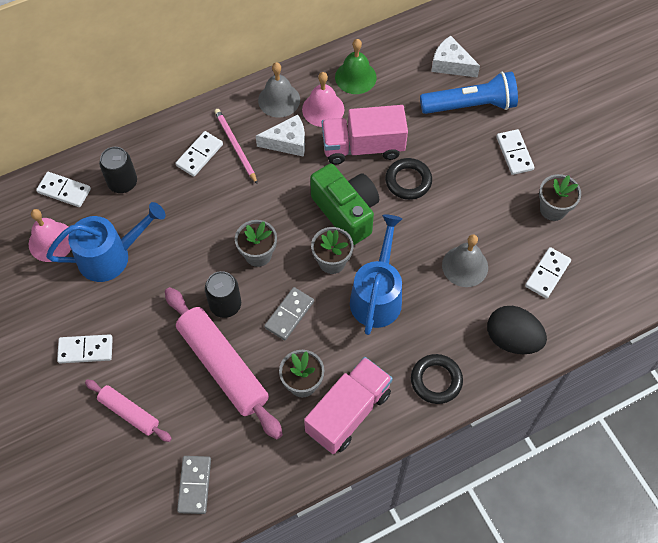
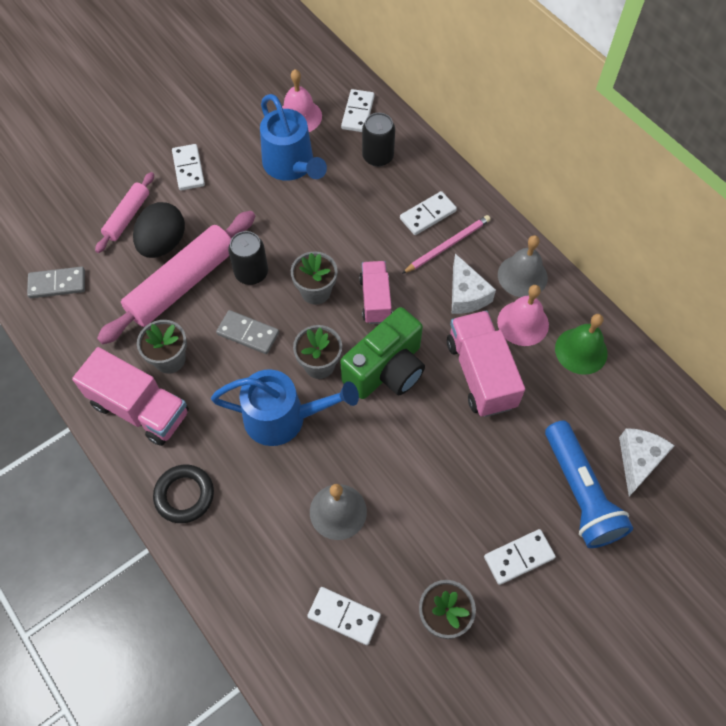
camera: 80 degrees right, 0 degrees up
white domino [175,131,223,177] -> white domino turned 60 degrees counterclockwise [400,191,457,235]
black ring [385,158,432,200] -> none
black egg [487,306,547,354] -> black egg moved to [133,202,185,258]
none -> pink truck [359,261,392,324]

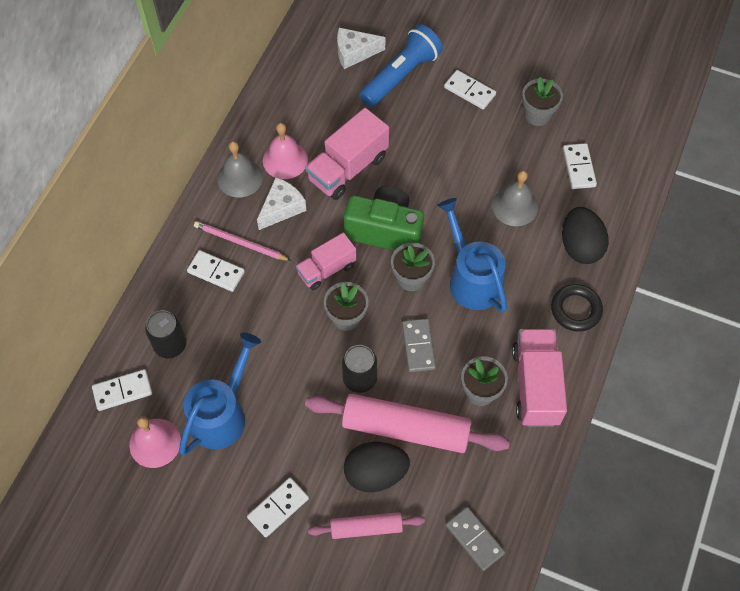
camera: 120 degrees left, 0 degrees up
green bell [555,314,608,375] -> none
none -> black egg [562,207,609,264]

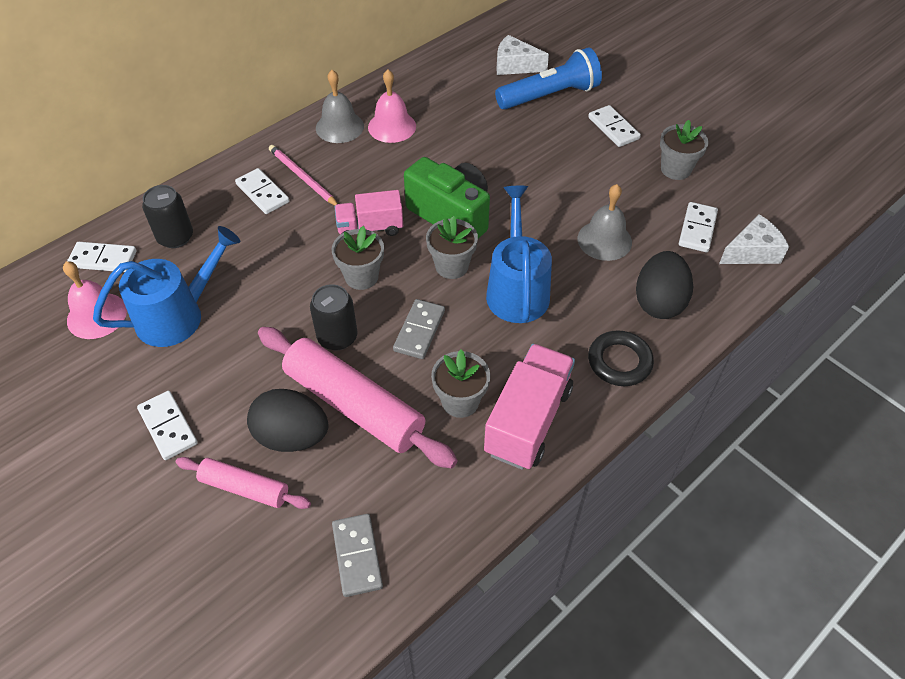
camera: 25 degrees right, 10 degrees down
white domino [247,478,309,537] -> white domino turned 75 degrees clockwise [137,391,198,460]
white cheese [257,177,307,230] -> white cheese moved to [719,214,789,264]
pink truck [305,108,389,200] -> none

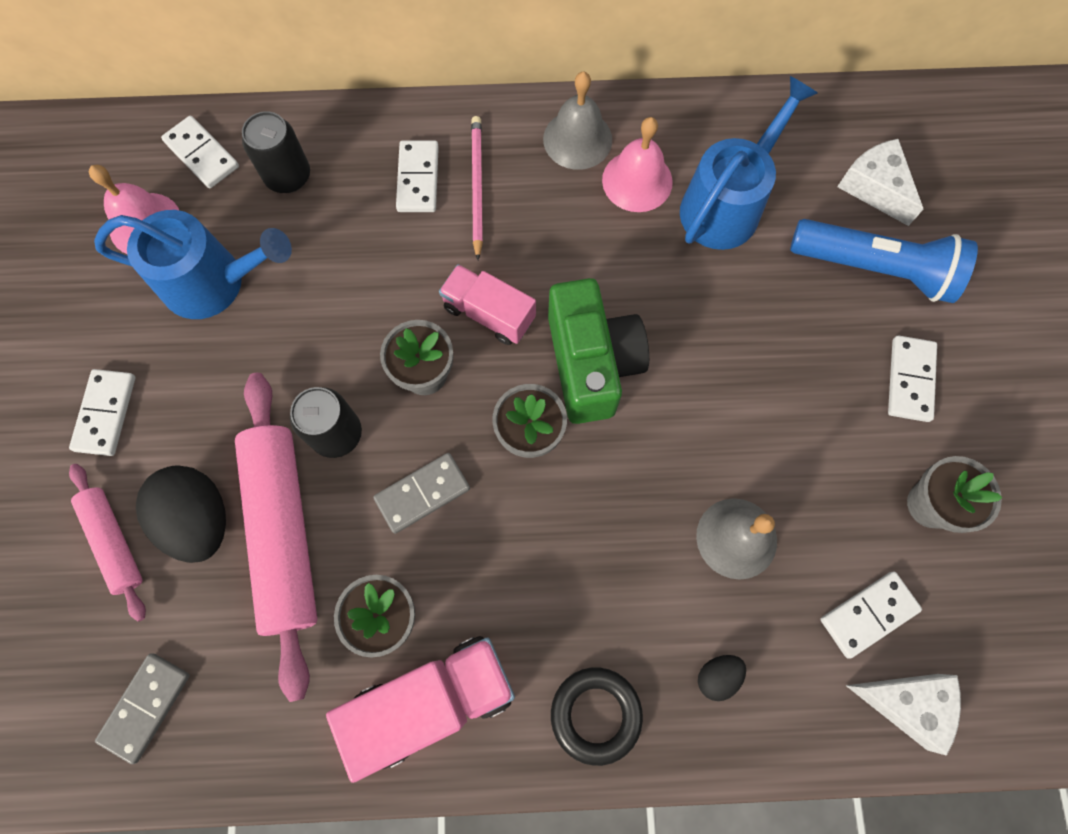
camera: 40 degrees right, 20 degrees up
blue watering can [486,186,552,323] -> blue watering can moved to [680,76,818,250]
black egg [636,251,693,319] -> black egg [698,655,746,701], size x0.48

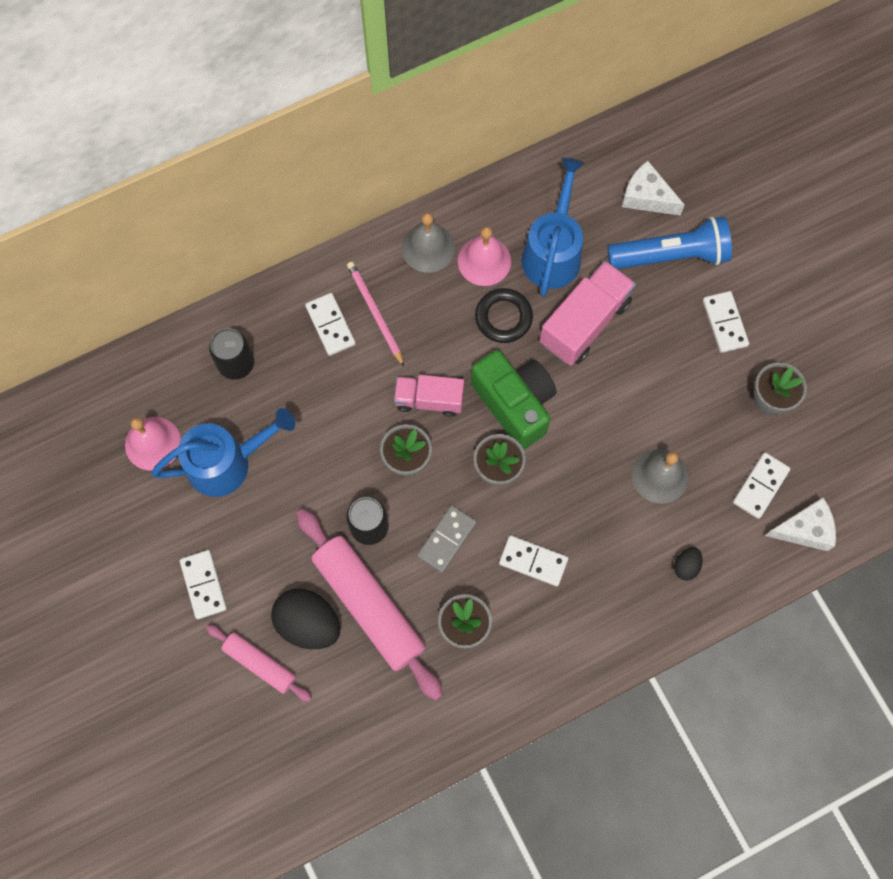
camera: 25 degrees left, 0 degrees up
grey domino [95,653,190,764] -> none
white domino [161,116,239,188] -> white domino moved to [499,535,568,586]
pink truck [326,636,515,783] -> pink truck moved to [540,261,636,366]
black ring [551,667,643,766] -> black ring moved to [475,288,533,343]

